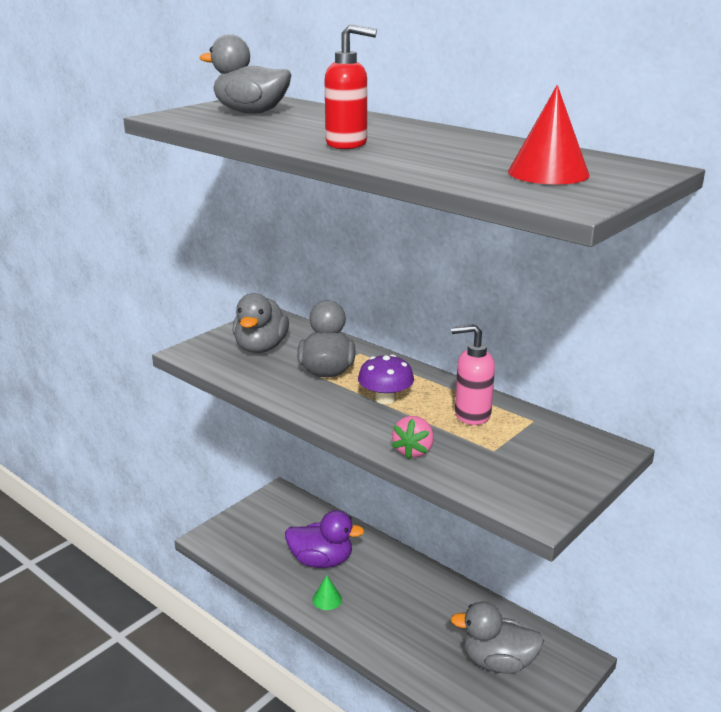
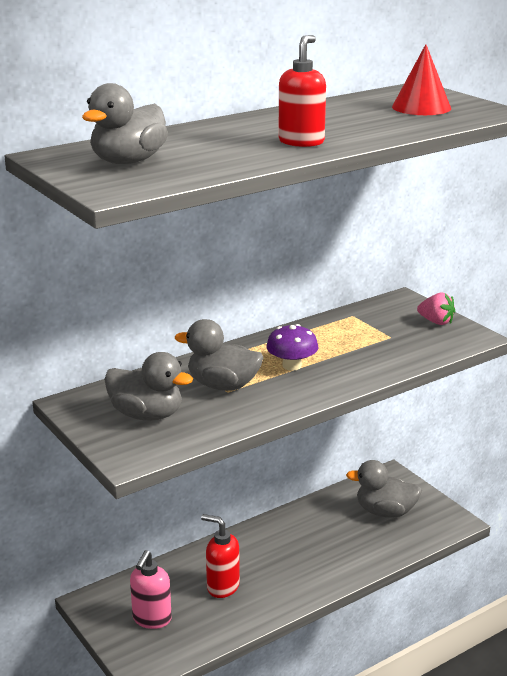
camera: 75 degrees left, 0 degrees up
purple duck [285,510,364,568] -> red soap dispenser [201,514,240,598]
green cone [312,575,342,610] -> none
pink strawberry [392,416,434,460] -> pink strawberry moved to [417,293,455,325]
pink soap dispenser [451,324,495,425] -> pink soap dispenser moved to [130,550,172,629]
grey duck [451,601,544,674] -> grey duck turned 75 degrees clockwise [346,460,422,518]

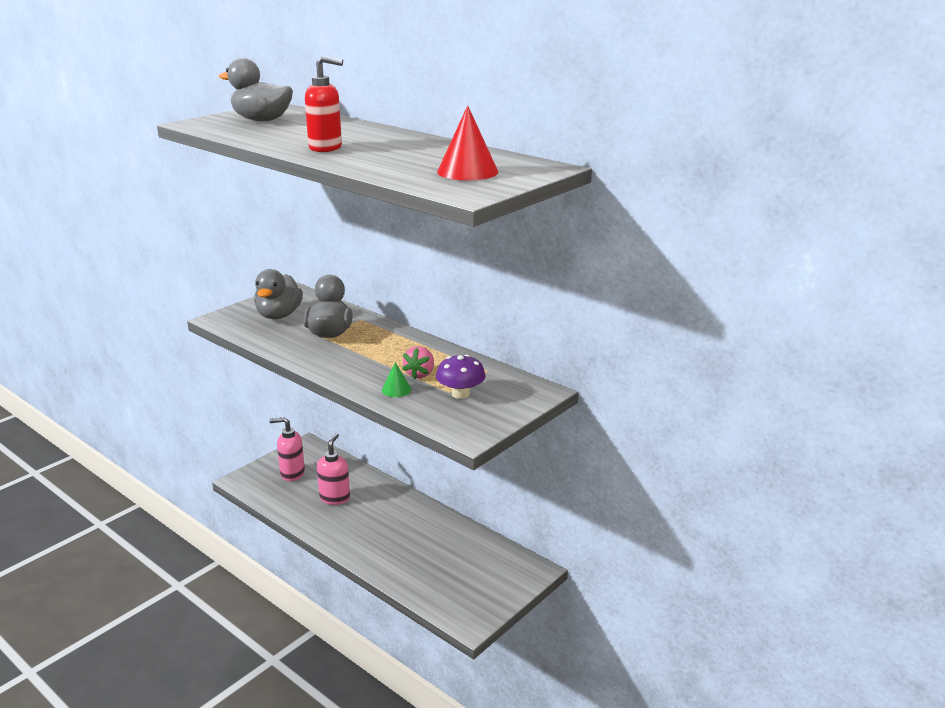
camera: 75 degrees right, 0 degrees up
red soap dispenser [201,514,240,598] -> pink soap dispenser [317,433,350,505]
purple mushroom [266,324,318,371] -> purple mushroom moved to [436,354,486,399]
grey duck [346,460,422,518] -> none
pink strawberry [417,293,455,325] -> pink strawberry moved to [402,346,434,379]
none -> green cone [382,362,411,397]

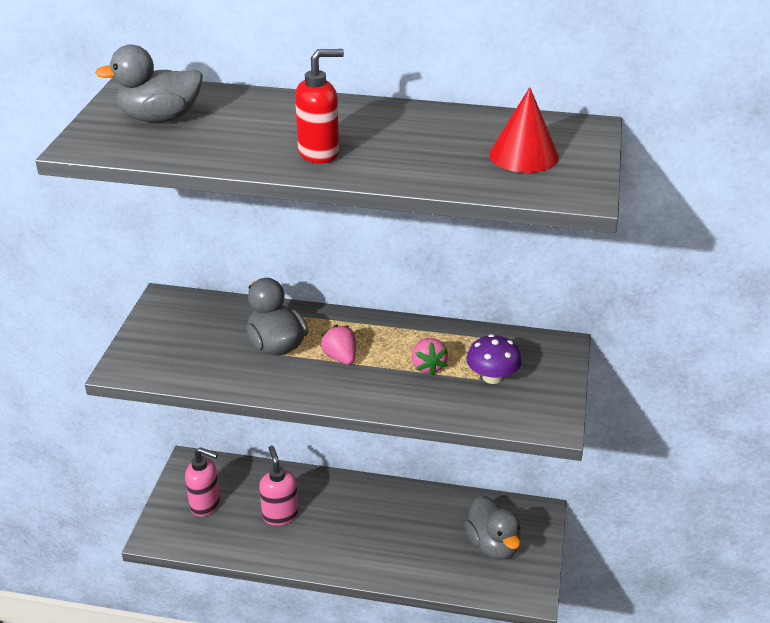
camera: 30 degrees left, 10 degrees up
grey duck [254,269,303,319] -> grey duck moved to [464,496,521,560]
pink soap dispenser [269,417,305,481] -> pink soap dispenser turned 135 degrees counterclockwise [185,447,220,517]
green cone [382,362,411,397] -> none
none -> pink strawberry [320,325,356,365]

